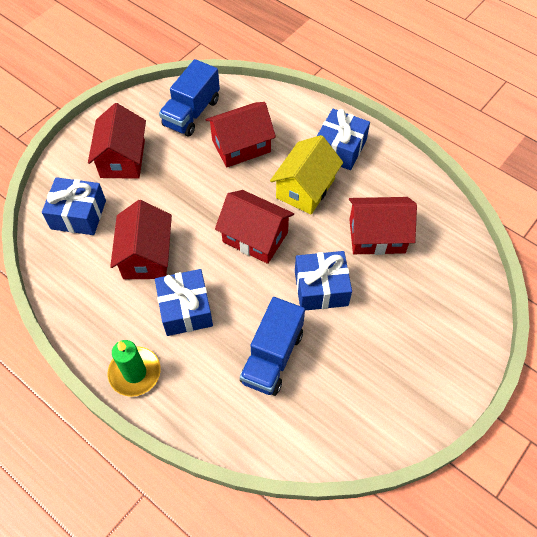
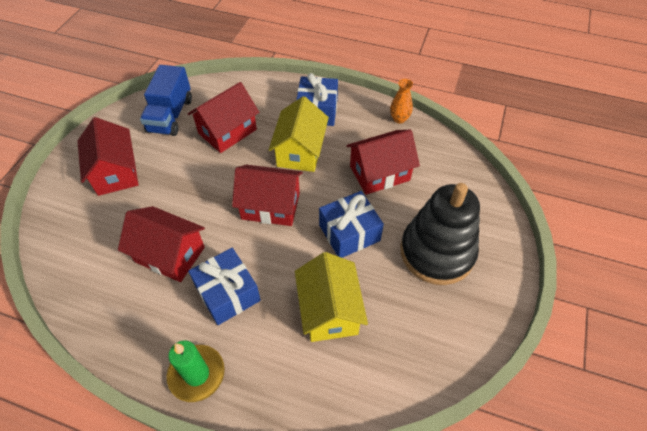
camera: 20 degrees left, 5 degrees down
blue gift [42,177,106,235] -> none
red house [110,200,172,279] -> red house turned 45 degrees counterclockwise [118,206,205,282]
blue truck [240,297,305,396] -> yellow house [295,252,368,342]
none -> orange vase [390,79,413,124]
none -> black stacking toy [401,183,480,285]

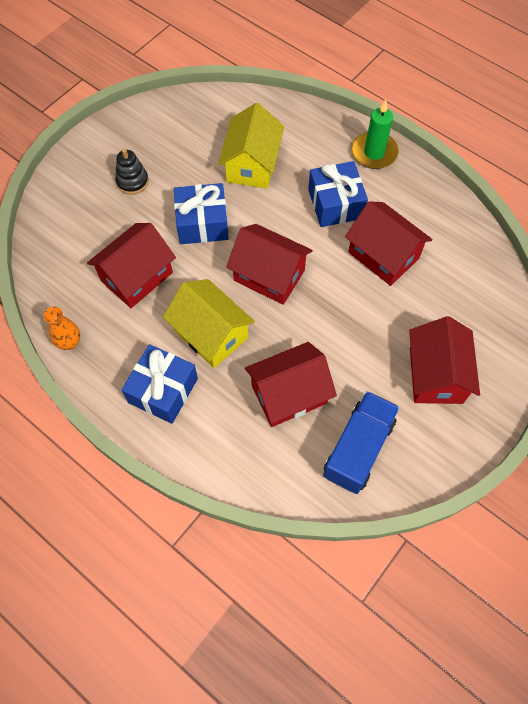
camera: 160 degrees left, 10 degrees up
yellow house [269,96,329,172] -> yellow house turned 75 degrees counterclockwise [163,279,255,368]
red house [346,130,420,195] -> red house turned 45 degrees counterclockwise [87,223,176,308]
black stacking toy [401,183,480,285] -> black stacking toy [115,149,149,195], size x0.45

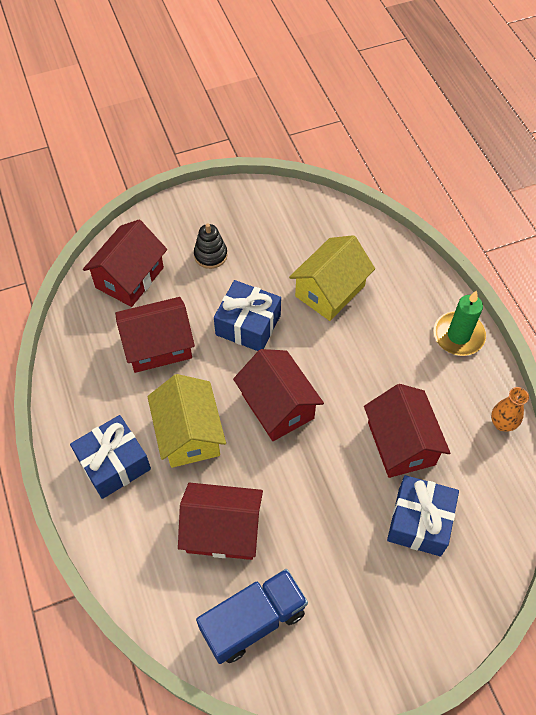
camera: 30 degrees right, 5 degrees down
orange vase [43,306,80,350] -> orange vase moved to [491,387,529,432]
blue gift [308,161,368,227] -> blue gift moved to [387,475,459,556]
red house [409,316,480,404] -> red house moved to [83,220,167,307]

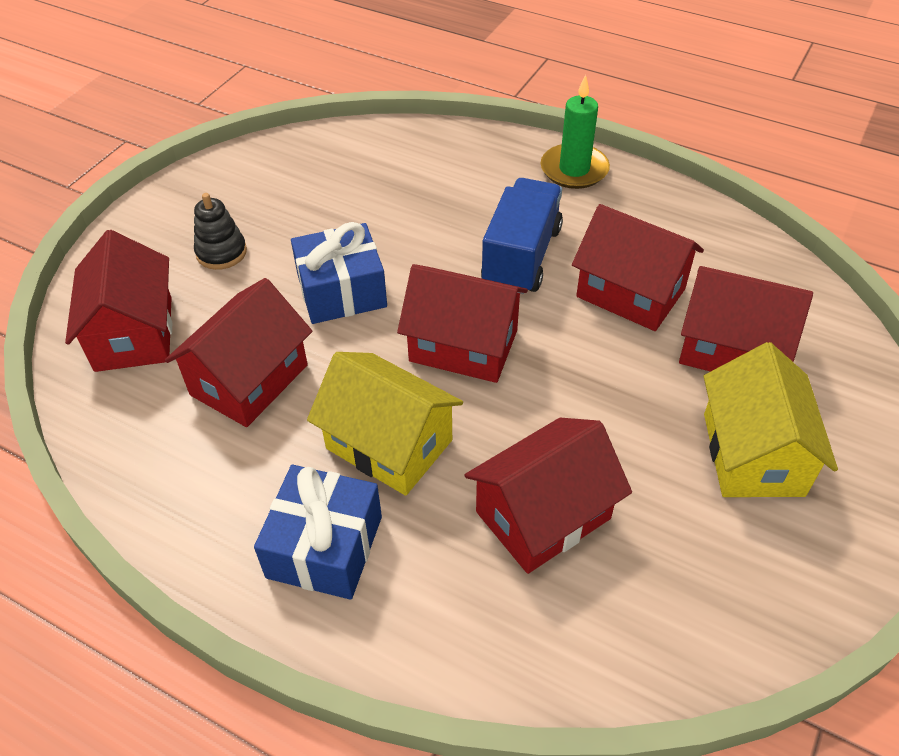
camera: 40 degrees left, 10 degrees down
blue truck [196,569,308,664] -> blue truck moved to [481,178,563,294]
yellow house [289,235,375,321] -> yellow house moved to [704,342,838,497]
blue gift [387,475,459,556] -> red house [679,266,813,372]
orange vase [491,387,529,432] -> none

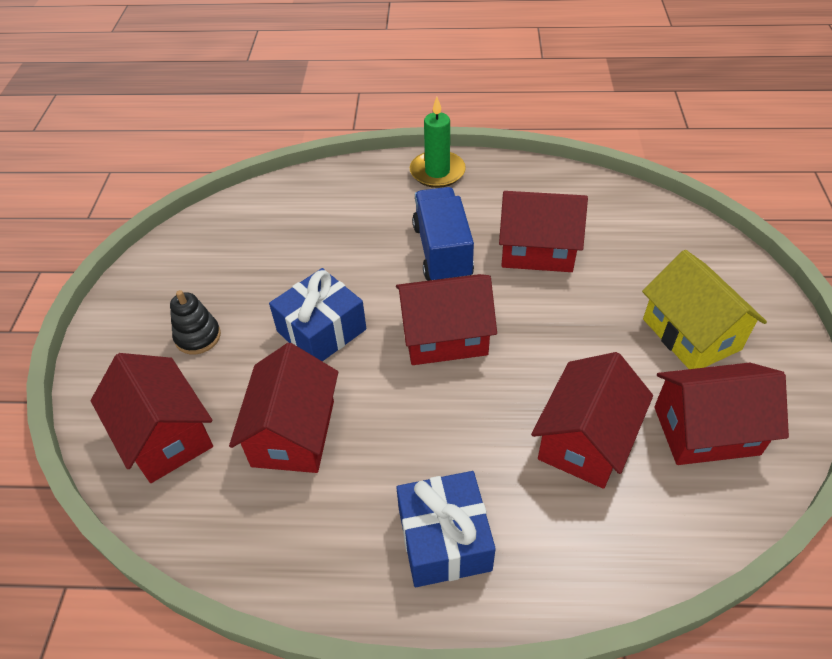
camera: 25 degrees left, 0 degrees up
yellow house [307,352,463,496] -> none
red house [679,266,813,372] -> red house moved to [654,363,789,465]

